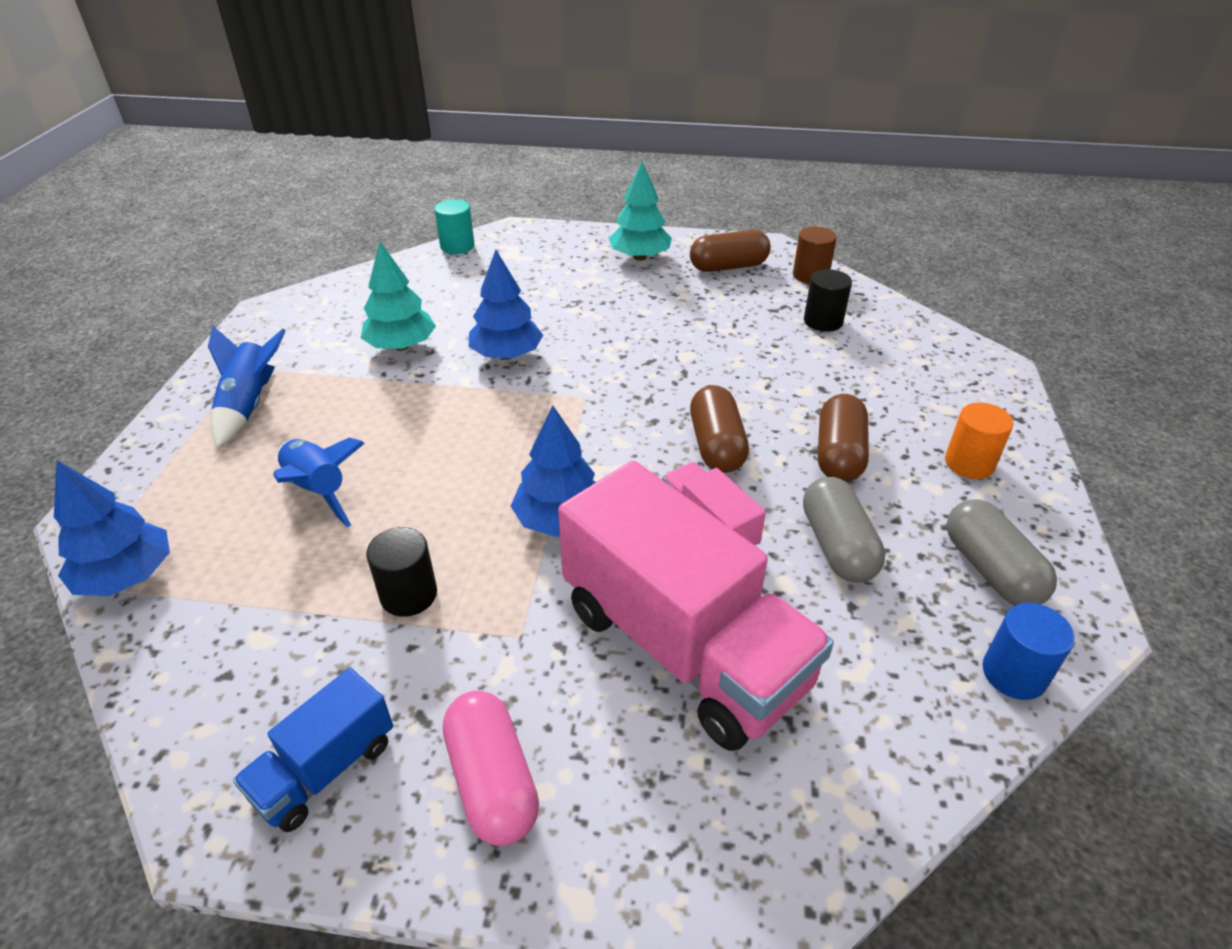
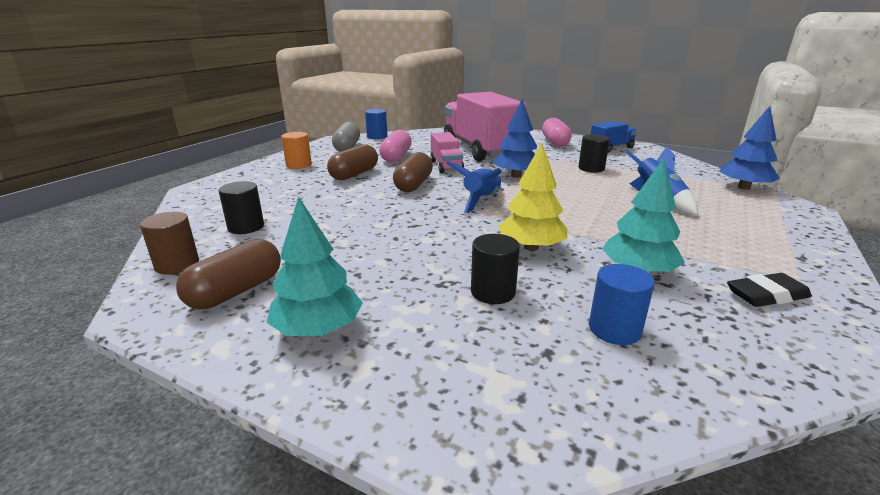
camera: 160 degrees left, 15 degrees down
blue rocket [208,325,286,448] -> blue rocket moved to [446,161,502,213]
turquoise cylinder [434,199,475,254] -> none
blue tree [469,250,543,360] -> yellow tree [498,143,567,251]
brown capsule [690,230,771,272] -> brown capsule turned 60 degrees counterclockwise [176,239,281,309]
grey capsule [803,477,885,583] -> pink capsule [379,130,412,162]
none -> black cylinder [471,234,520,304]
none -> blue cylinder [589,264,655,345]
none -> black eraser [727,273,812,307]

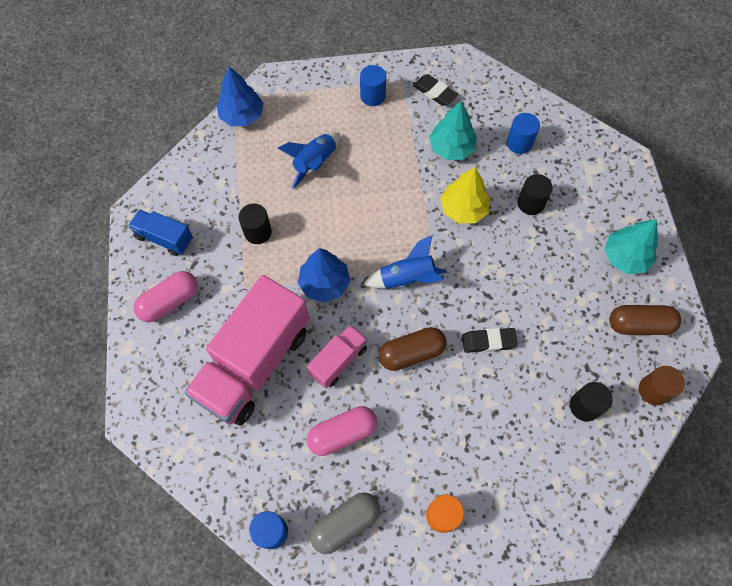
camera: 125 degrees left, 40 degrees up
brown capsule [327,144,378,180] -> none
none -> blue cylinder [360,65,386,106]
none -> black eraser [462,328,518,353]

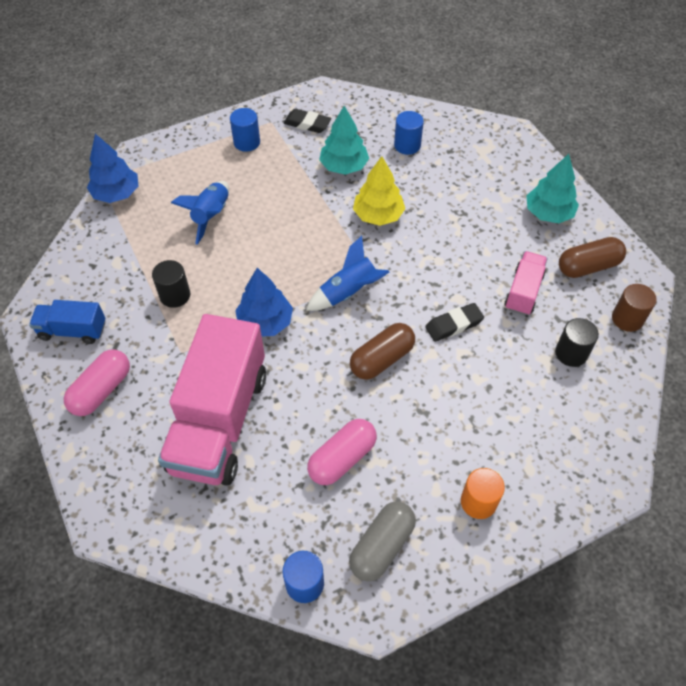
camera: 20 degrees left, 10 degrees down
pink truck [307,325,368,388] -> pink truck moved to [504,251,547,315]
black cylinder [517,174,553,215] -> none

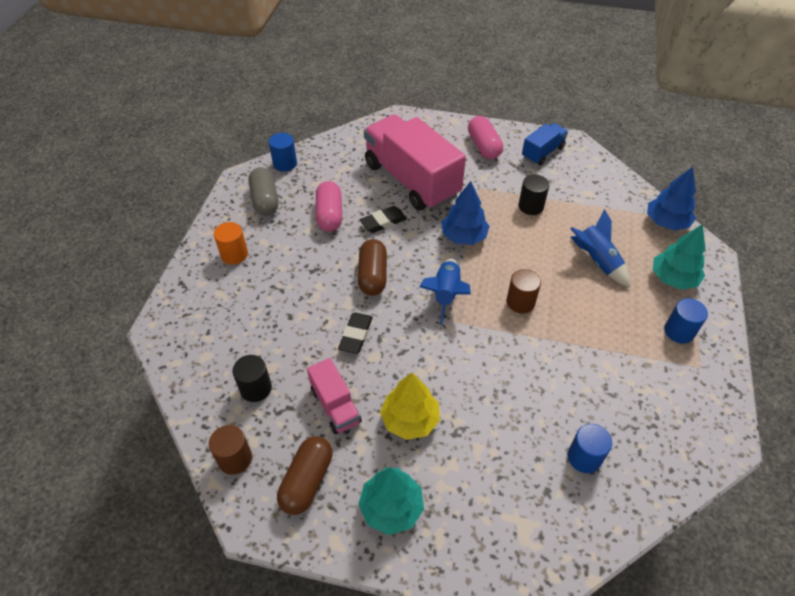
camera: 130 degrees right, 5 degrees down
black eraser [284,109,331,133] -> black eraser moved to [360,206,407,233]
turquoise tree [319,106,369,175] -> turquoise tree moved to [653,224,705,290]
yellow tree [353,156,405,226] -> yellow tree moved to [380,373,440,440]
none -> brown cylinder [506,269,541,313]

